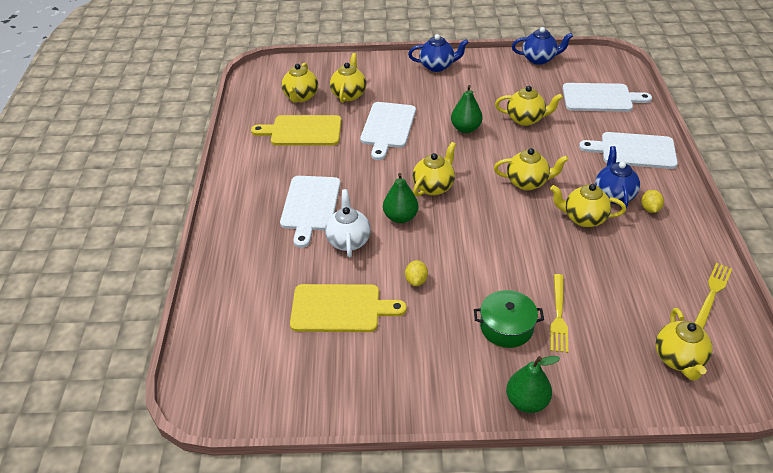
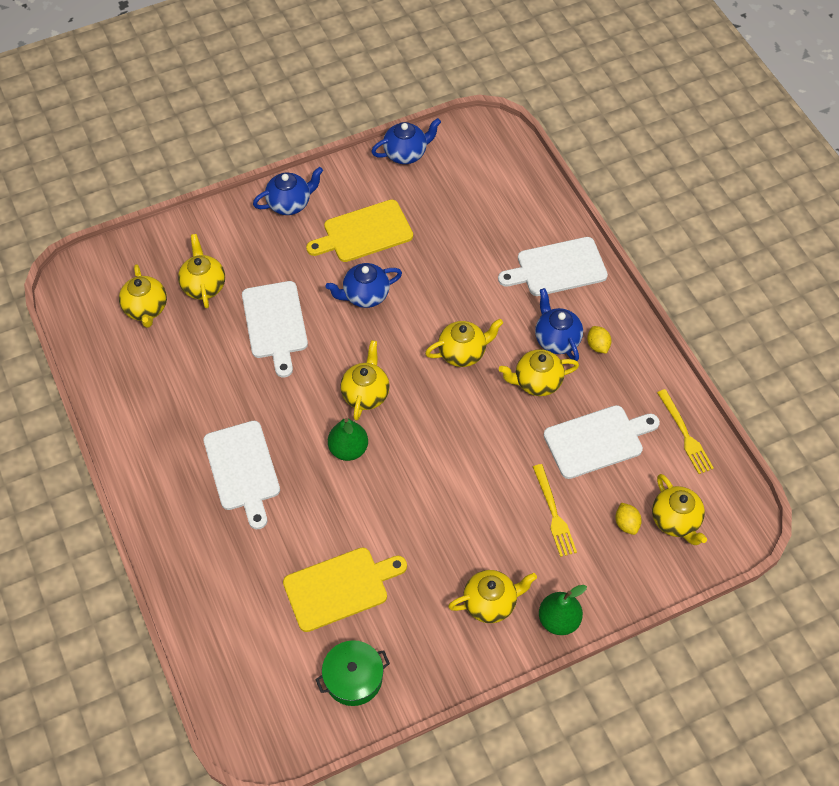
camera: 25 degrees left, 15 degrees up
yellow cutting board [251,115,341,146] -> yellow cutting board moved to [306,199,413,262]
white teapot [325,189,371,257] -> none
yellow lemon [405,260,428,286] -> yellow lemon moved to [615,503,642,535]
green pear [451,85,483,133] -> blue teapot [326,263,402,308]
green pot [474,290,544,348] -> green pot moved to [315,640,390,706]
yellow teapot [495,86,563,126] -> yellow teapot moved to [448,570,537,623]
white cutting board [562,83,652,112] -> white cutting board moved to [544,405,660,479]
yellow fork [694,263,732,329] -> yellow fork turned 150 degrees clockwise [657,389,714,474]

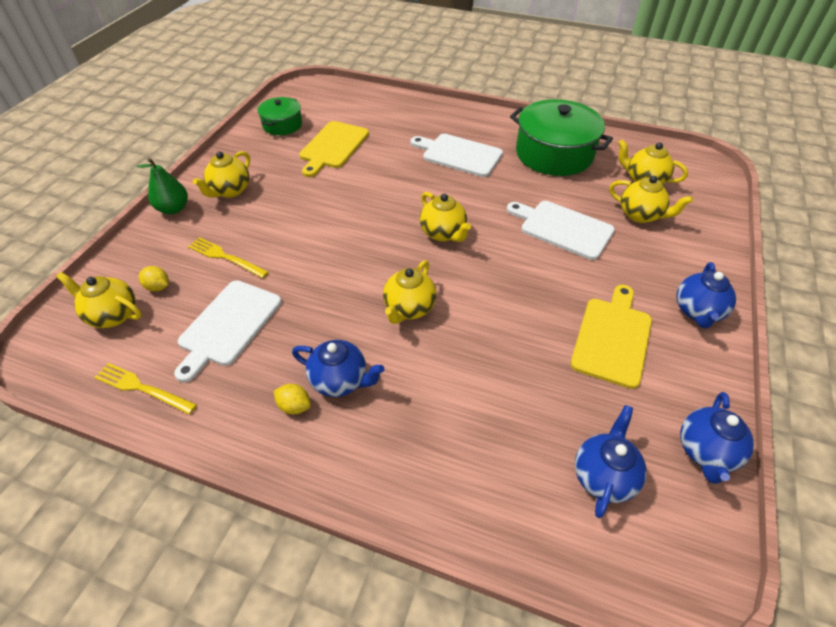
camera: 135 degrees right, 10 degrees down
blue teapot [326,263,402,308] -> blue teapot moved to [575,405,647,518]
green pear [328,418,368,461] -> none
white cutting board [498,237,608,296] -> none
yellow teapot [499,349,579,396] -> none
none -> green pot [510,99,613,176]

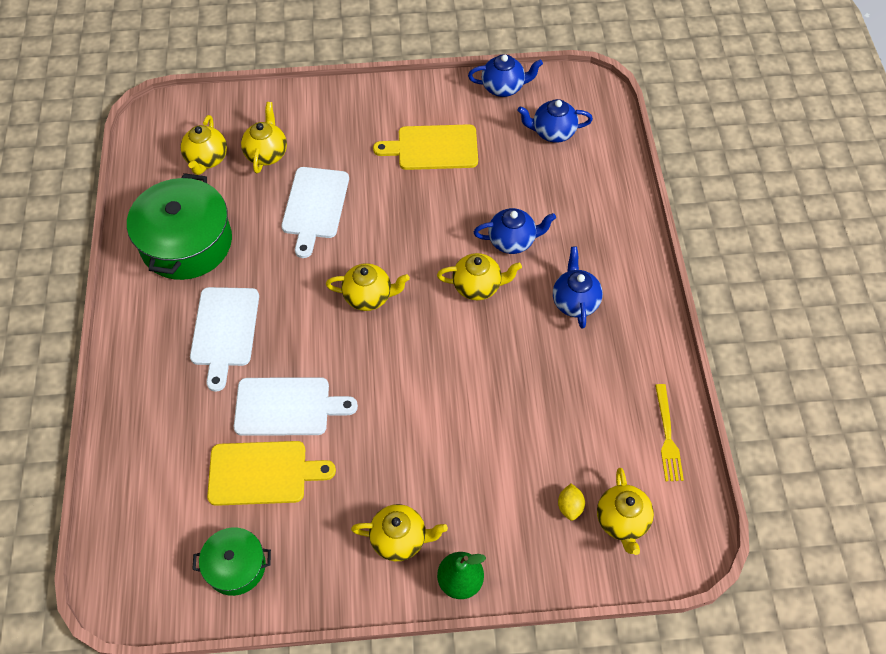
camera: 115 degrees left, 10 degrees up
white cutting board [174,280,282,383] -> white cutting board moved to [234,377,358,436]
yellow fork [188,237,269,278] -> none
yellow lemon [274,384,311,414] -> none
yellow teapot [420,192,471,242] -> yellow teapot turned 60 degrees clockwise [326,263,410,311]
blue teapot [676,262,736,328] -> blue teapot moved to [474,208,556,254]

